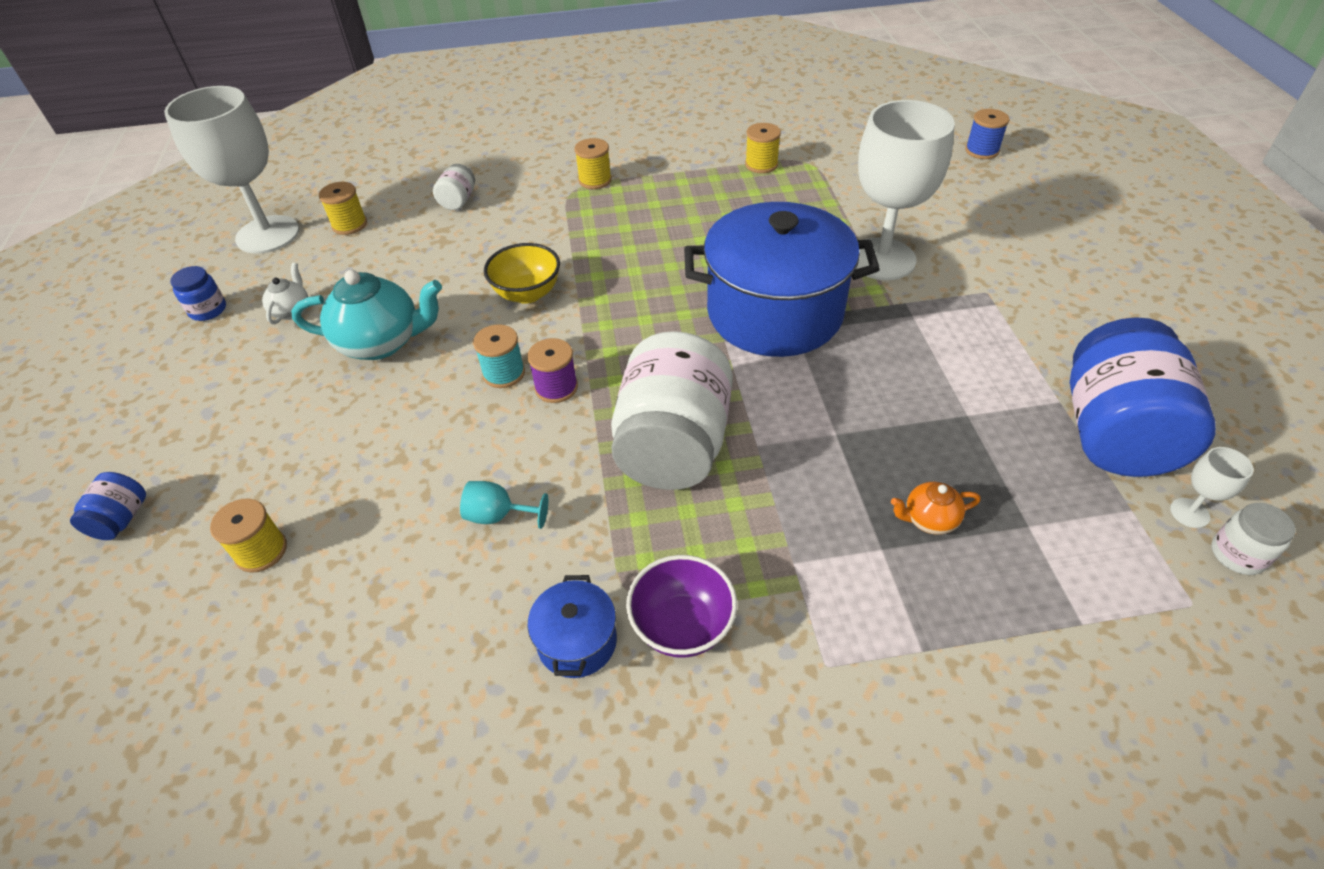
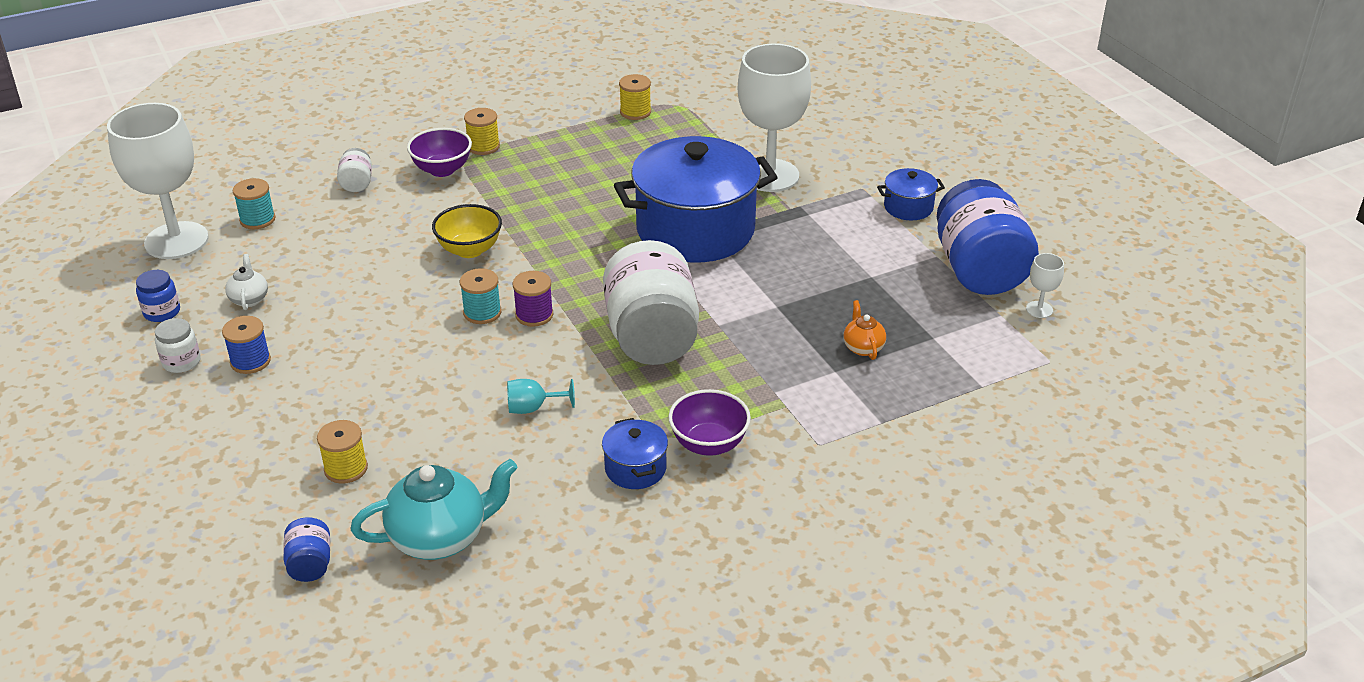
camera: 20 degrees left, 10 degrees down
blue jar [70,472,146,540] -> blue jar moved to [283,517,330,582]
turquoise teapot [291,270,442,360] -> turquoise teapot moved to [350,459,518,560]
yellow spool [319,182,367,235] -> turquoise spool [233,178,275,229]
orange teapot [891,482,981,535] -> orange teapot turned 105 degrees clockwise [843,300,886,360]
blue spool [965,109,1009,159] -> blue spool moved to [222,316,271,374]
white jar [1211,503,1296,575] -> white jar moved to [155,318,201,373]
none -> purple bowl [407,128,472,177]
none -> blue pot [877,168,945,220]

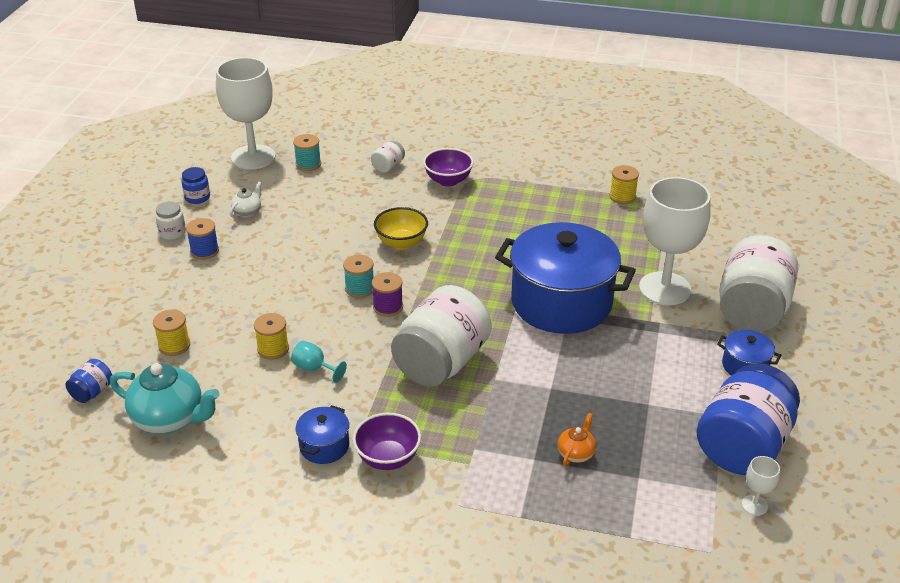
camera: 40 degrees right, 0 degrees up
yellow spool [464,108,500,155] -> yellow spool moved to [254,313,289,360]
none -> white jar [719,235,798,332]

